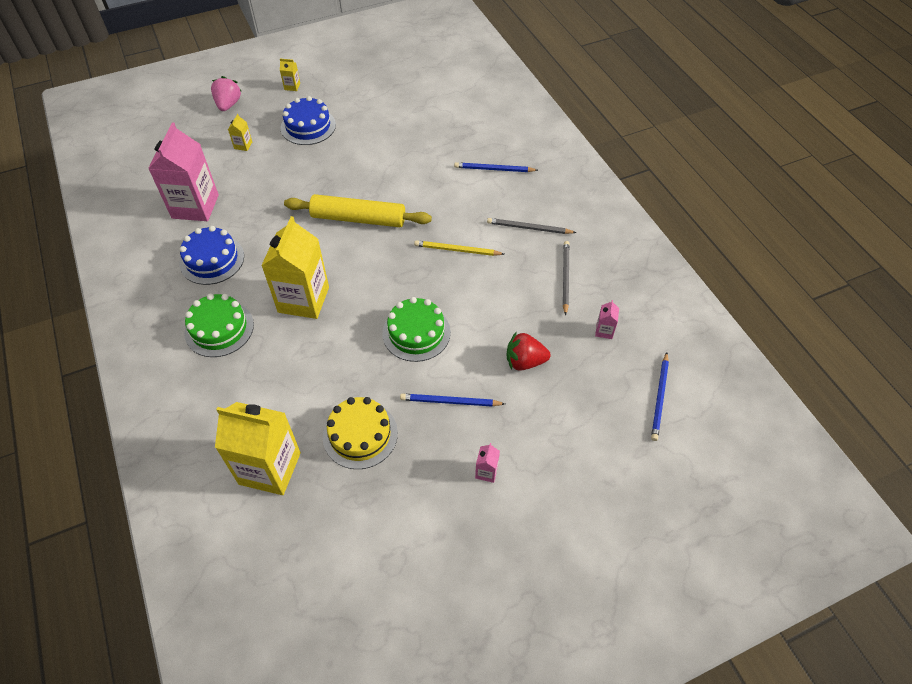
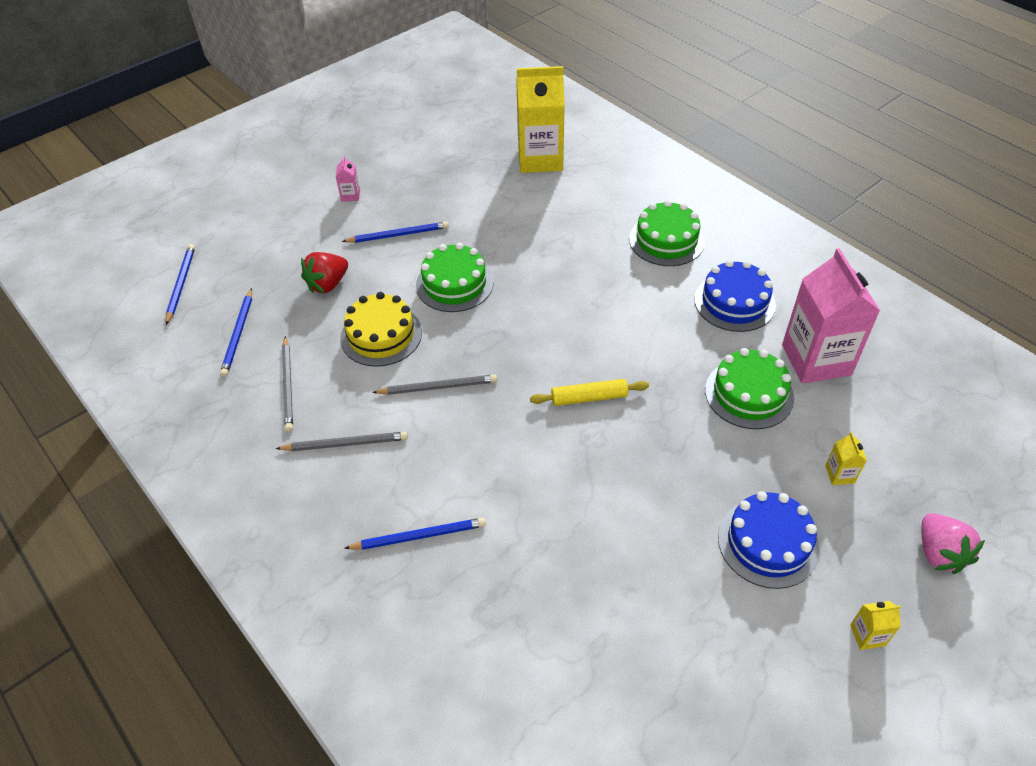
camera: 165 degrees right, 5 degrees down
yellow carton [261,216,329,319] -> none
yellow rolling pin [284,194,432,227] -> yellow rolling pin [530,379,649,406], size x0.56
yellow cake [323,397,398,469] -> yellow cake moved to [340,292,422,367]
yellow pencil [414,240,504,256] -> grey pencil [372,374,497,395]
red strawberry [507,331,551,371] -> red strawberry turned 150 degrees clockwise [301,252,348,293]
pink carton [595,300,619,339] -> blue pencil [220,288,252,377]
none -> green cake [705,348,794,429]

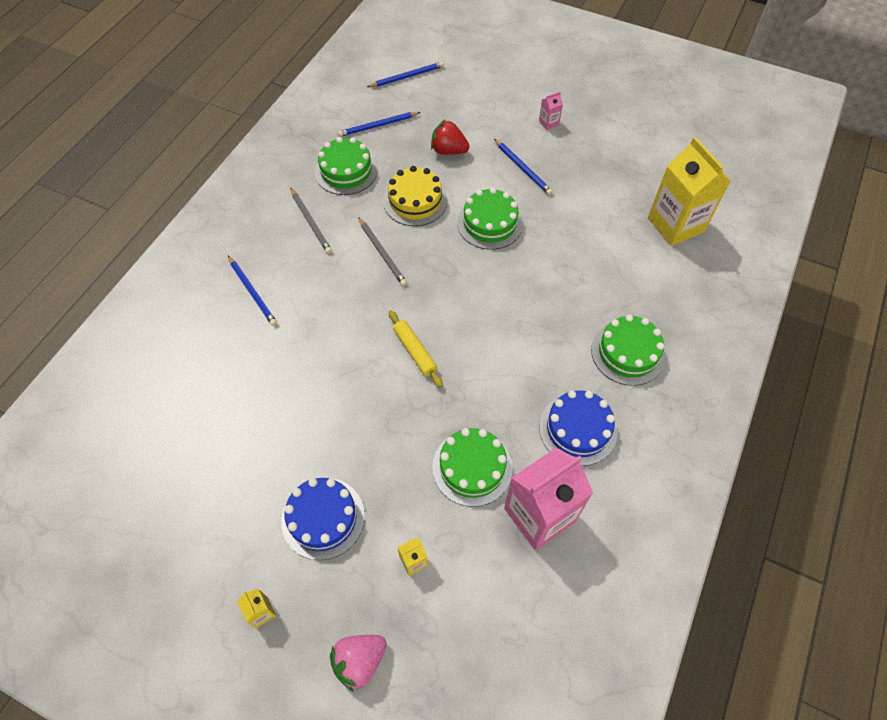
camera: 65 degrees right, 10 degrees up
grey pencil [282,336,293,432] -> green cake [315,137,378,195]

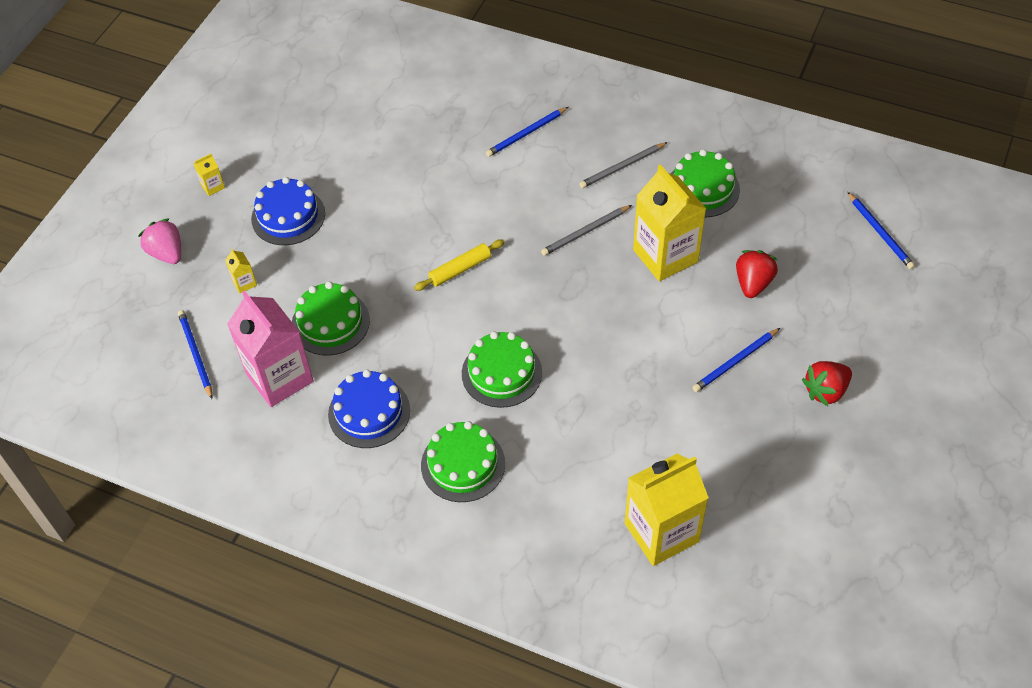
camera: 90 degrees right, 5 degrees down
blue pencil [338,112,421,137] -> blue pencil moved to [178,310,212,399]
yellow cake [383,166,448,226] -> yellow carton [633,164,706,281]
green cake [457,188,523,250] -> green cake moved to [462,331,542,408]
pink carton [539,92,563,130] -> red strawberry [802,361,852,406]

